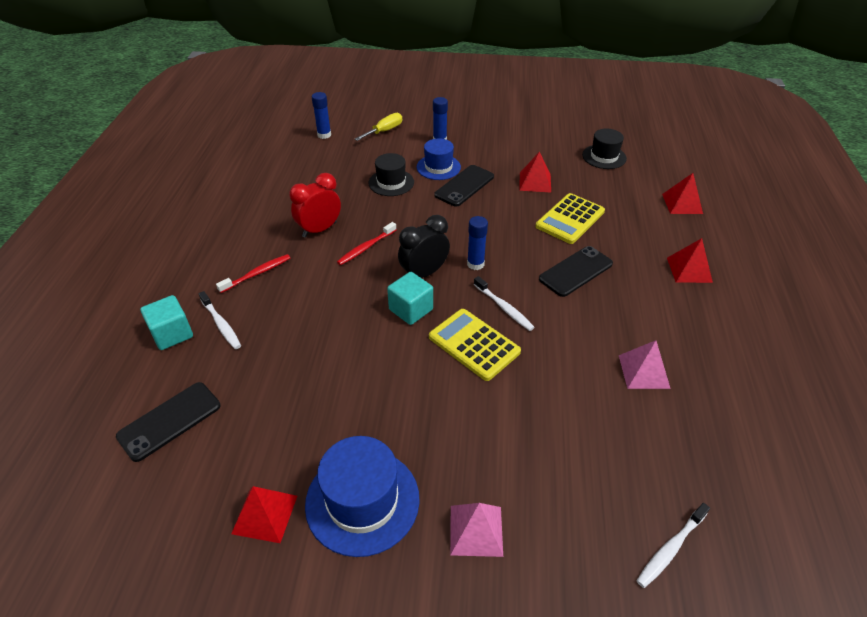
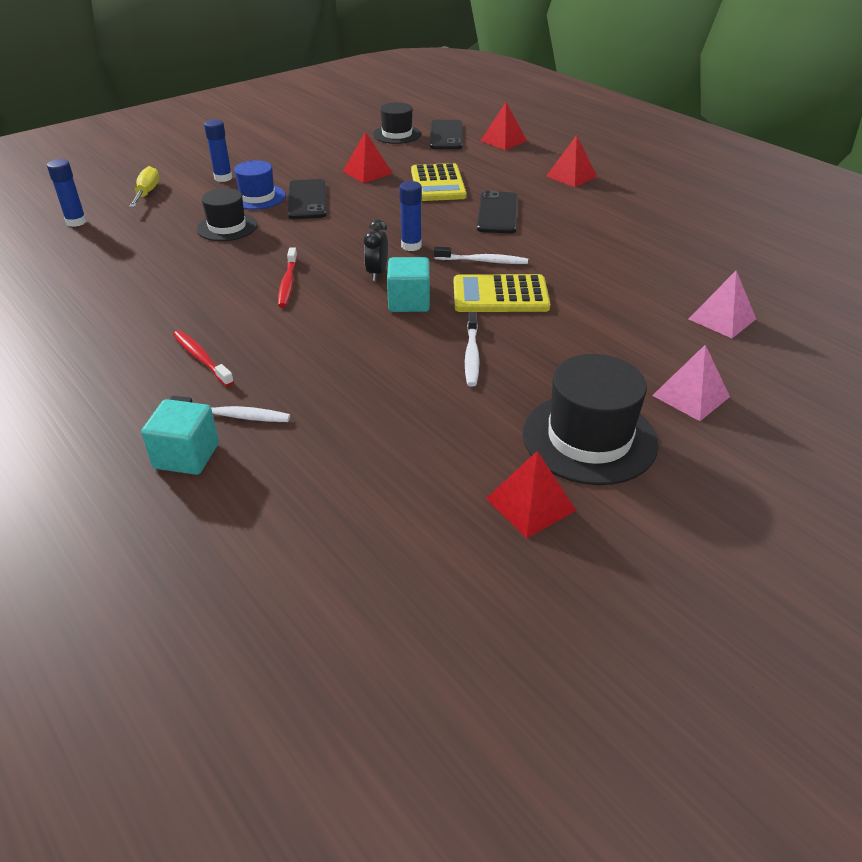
camera: 45 degrees left, 5 degrees down
black phone [116,382,221,462] -> black phone moved to [430,120,463,149]
red toothbrush [216,254,290,293] -> red toothbrush turned 45 degrees counterclockwise [173,330,234,387]
red clock [289,173,341,238] -> none
blue hat [305,436,420,557] -> black hat [523,354,658,485]
black clock [398,215,450,278] -> black clock [364,219,388,281], size x0.66
pink pyramid [619,340,671,389] -> pink pyramid moved to [689,271,756,338]
white toothbrush [636,503,710,588] -> white toothbrush moved to [465,312,479,387]

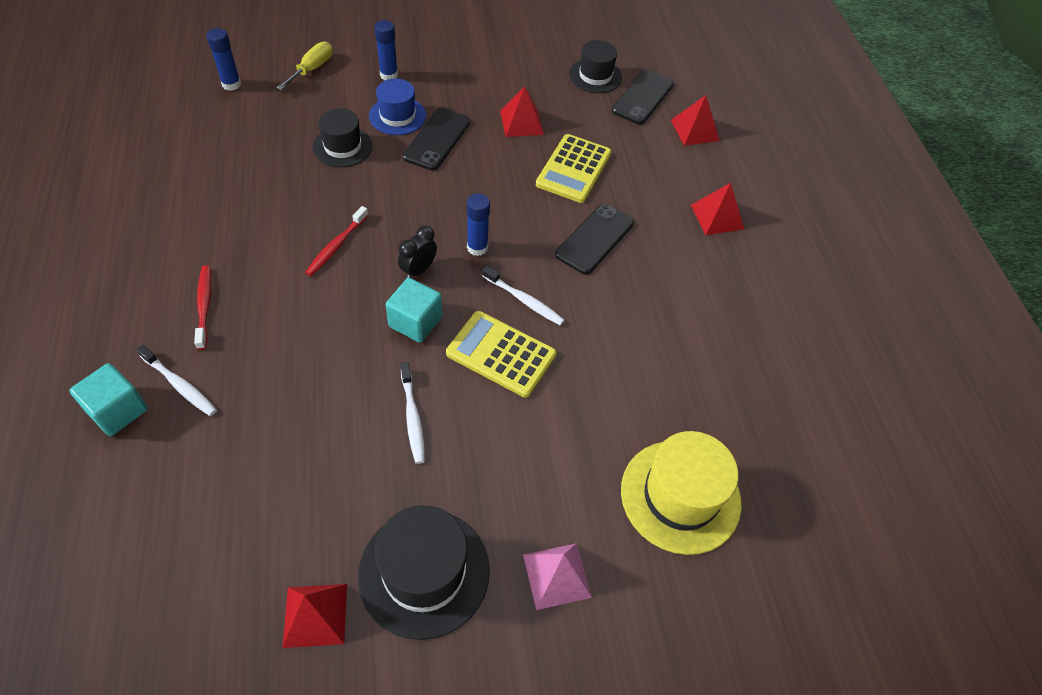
camera: 25 degrees right, 15 degrees up
white toothbrush [465,312,479,387] -> white toothbrush turned 45 degrees counterclockwise [401,362,425,464]
pink pyramid [689,271,756,338] -> yellow hat [621,431,742,555]

